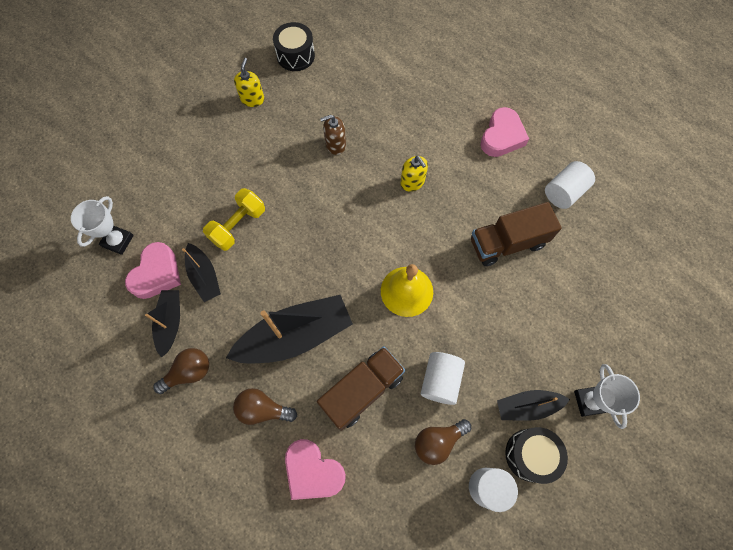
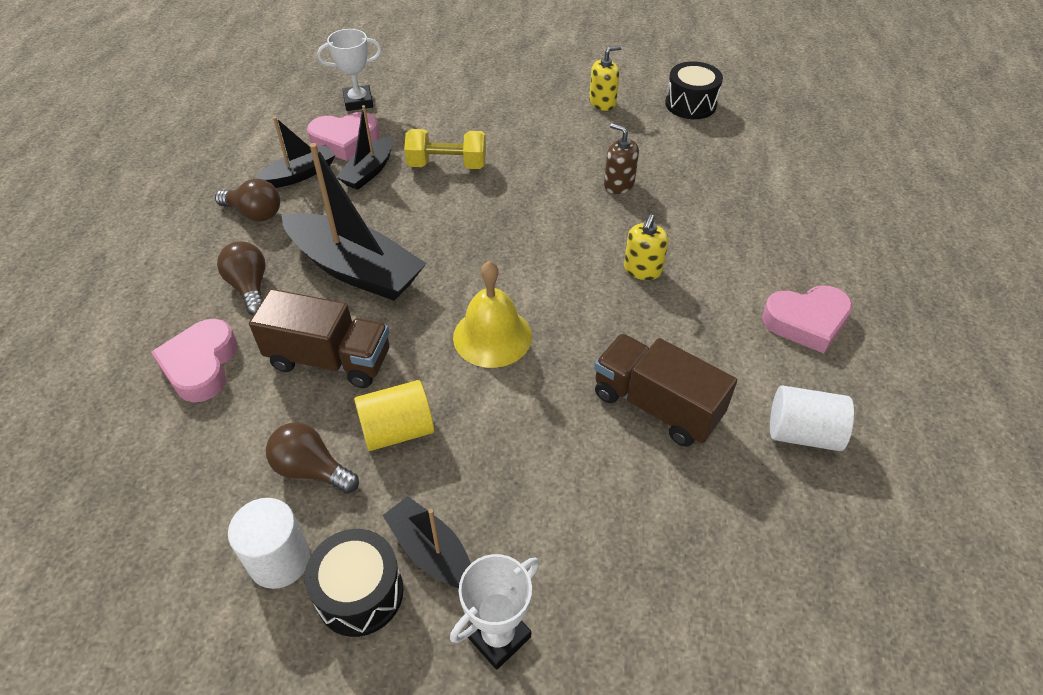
camera: 55 degrees right, 20 degrees down
white cylinder [421,352,465,405] -> yellow cylinder [354,380,434,451]

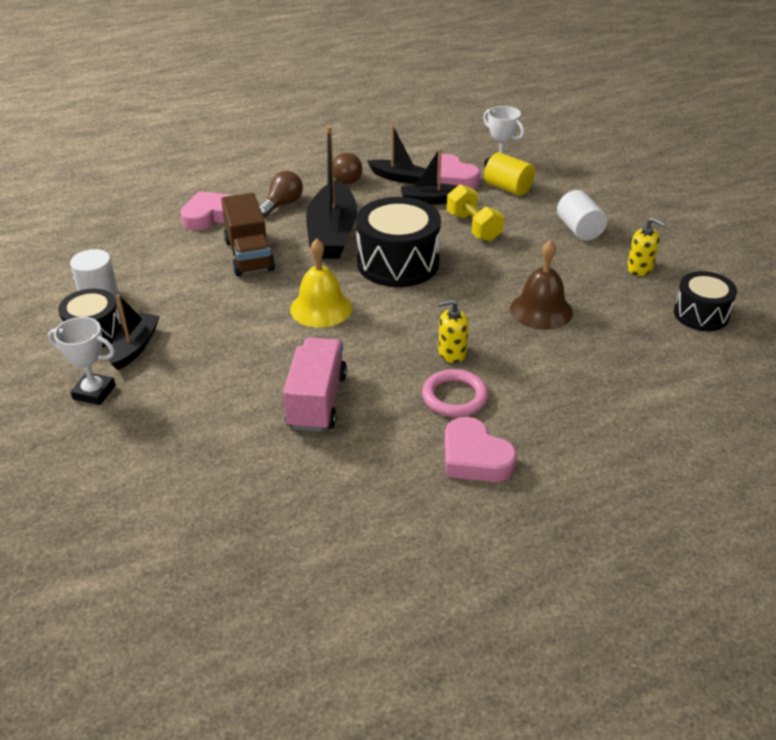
camera: 60 degrees right, 10 degrees down
brown light bulb [266,422,359,494] -> none
yellow cylinder [354,380,434,451] -> yellow cylinder moved to [484,152,535,196]
brown truck [594,333,737,447] -> pink truck [283,337,347,432]
brown soap dispenser [604,123,639,194] -> brown bell [510,240,573,330]
white cylinder [770,385,854,451] -> white cylinder moved to [557,190,607,241]
none -> black drum [356,197,441,287]
none -> pink ring [422,369,488,417]

